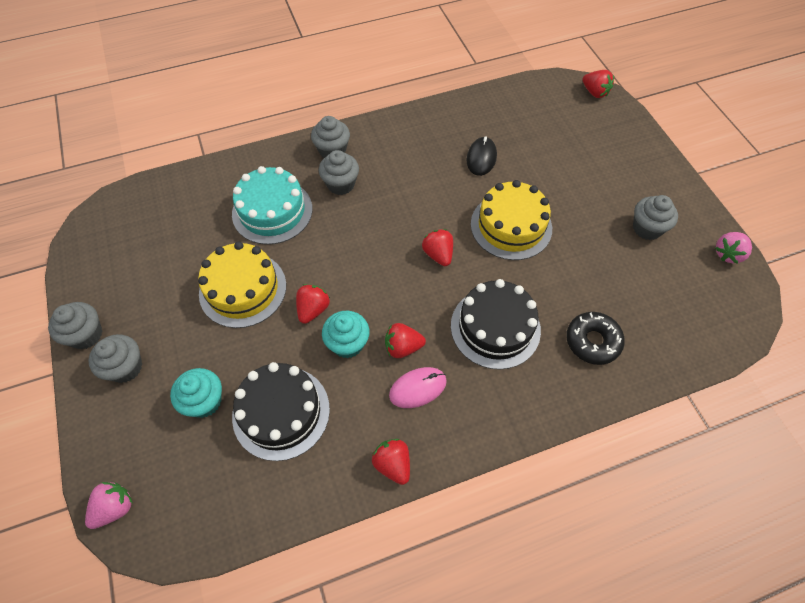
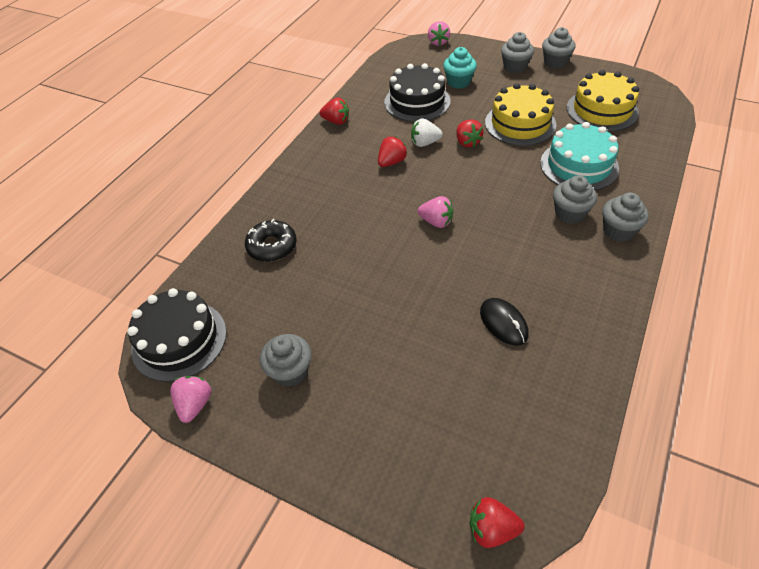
camera: 140 degrees right, 10 degrees down
turquoise cupcake [322,311,370,358] -> white strawberry [411,118,443,147]
pink mouse [389,367,447,408] -> none
red strawberry [422,229,453,266] -> pink strawberry [418,196,454,228]
black cake [451,279,541,370] -> black cake moved to [127,288,227,382]
yellow cake [471,180,552,260] -> yellow cake moved to [567,70,639,132]

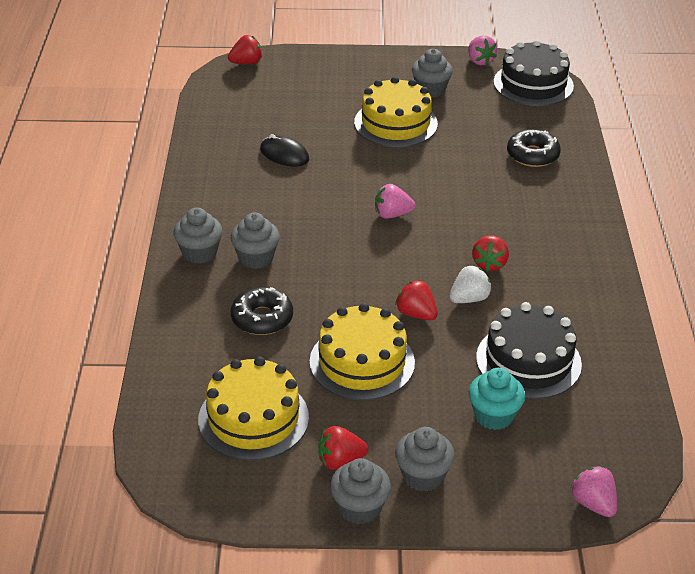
camera: 150 degrees right, 10 degrees down
red strawberry [319,98,349,125] -> red strawberry moved to [318,426,368,470]
turquoise cake [540,122,619,191] -> black donut [231,287,293,335]
none -> yellow cake [354,77,438,147]

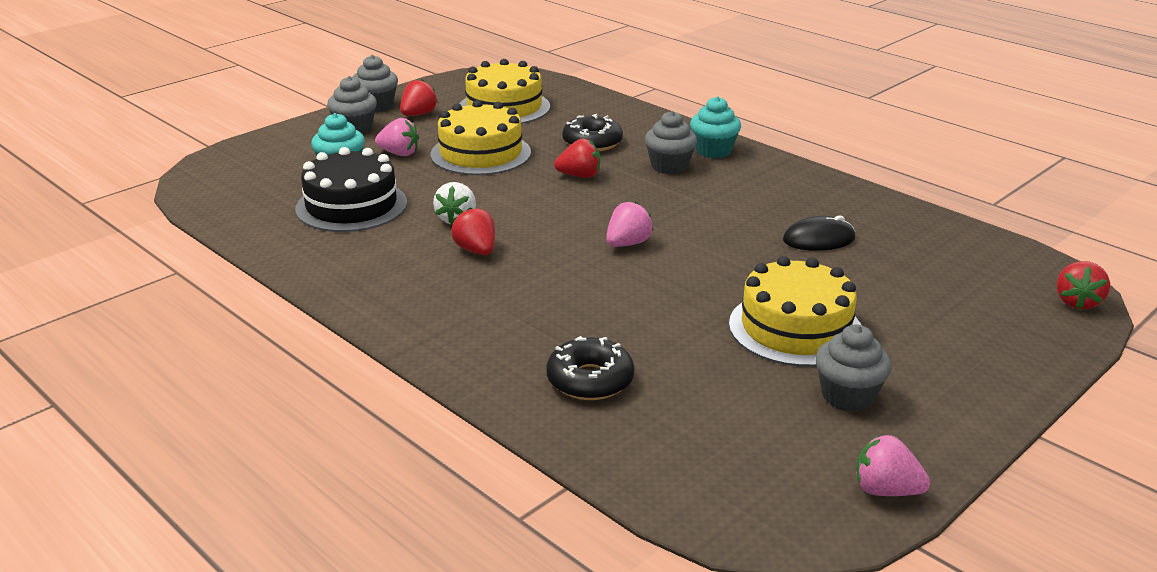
camera: 135 degrees right, 10 degrees down
grey cupcake [174,208,223,264] -> turquoise cupcake [690,96,741,158]
red strawberry [395,280,438,320] -> red strawberry moved to [554,139,600,178]
black cake [494,40,574,106] -> none
pink strawberry [570,466,617,517] -> pink strawberry moved to [375,118,419,156]

